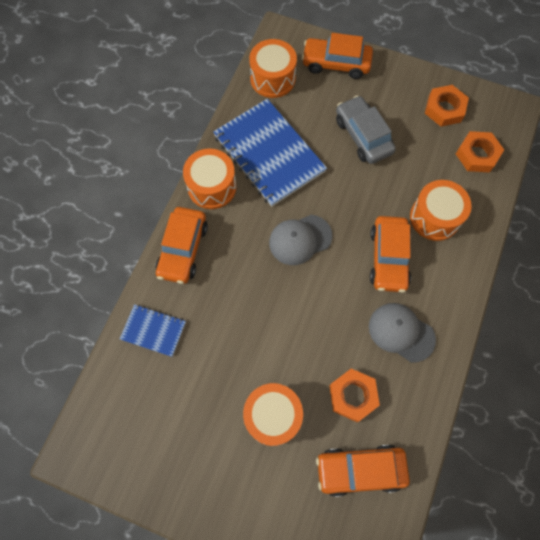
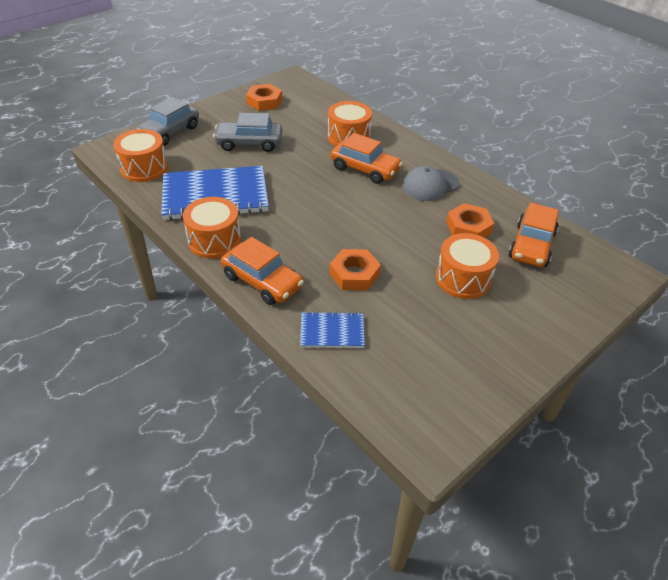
camera: 65 degrees left, 25 degrees down
blue notebook [120,304,186,357] -> blue notebook turned 45 degrees clockwise [300,311,365,348]
grey cap [269,215,332,265] -> none
orange car [302,33,373,79] -> grey car [135,97,199,146]
orange nut [456,131,504,173] -> orange nut moved to [329,249,381,290]

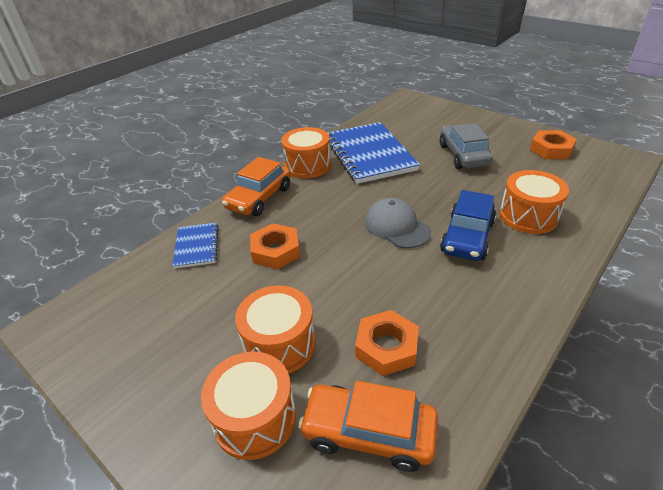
camera: 85 degrees right, 5 degrees down
orange drum [113,129,168,182] -> orange drum moved to [201,352,296,460]
grey car [135,97,199,146] -> none
orange car [330,133,403,184] -> blue car [440,190,496,261]
grey cap [402,166,459,201] -> grey cap moved to [365,198,431,248]

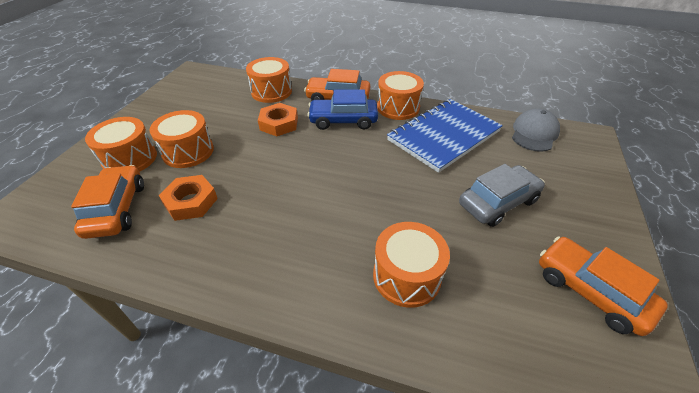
camera: 65 degrees right, 5 degrees up
blue notebook [172,222,218,269] -> orange drum [246,57,292,103]
grey cap [365,198,431,248] -> grey cap moved to [512,109,560,152]
blue car [440,190,496,261] -> blue car moved to [307,89,378,130]
orange nut [530,130,577,159] -> orange car [539,236,668,336]

